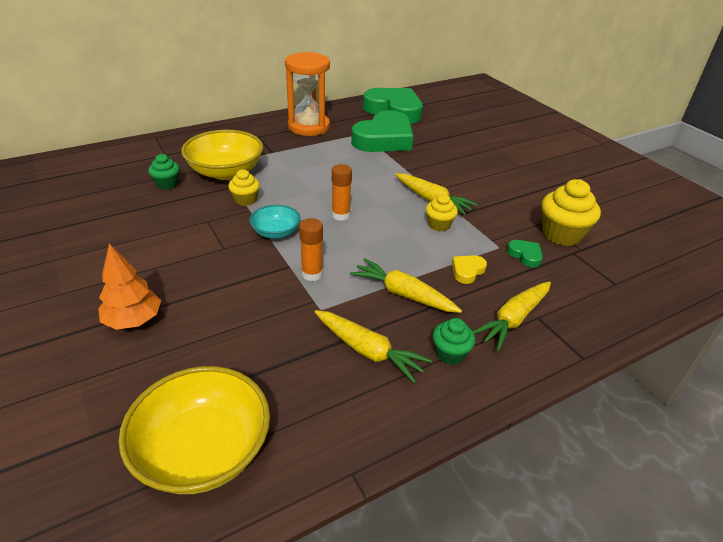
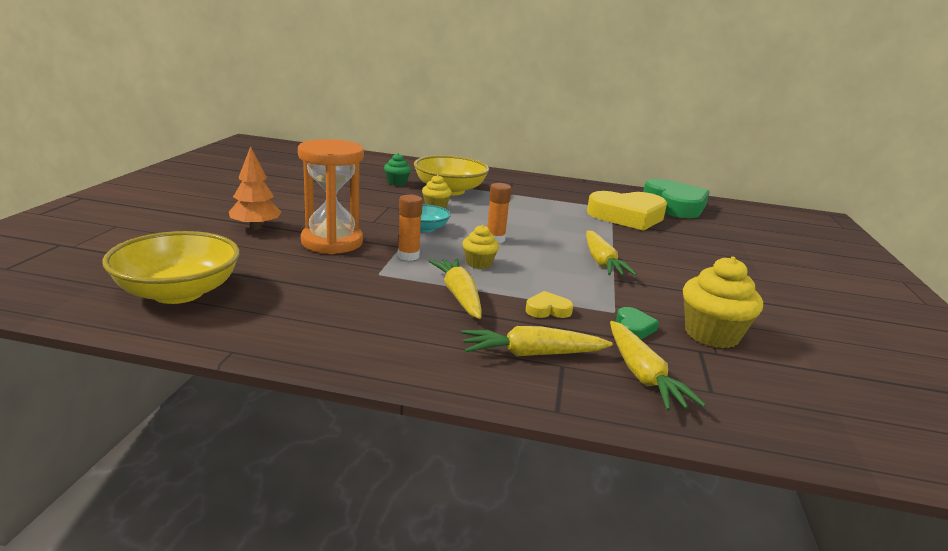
camera: 40 degrees right, 15 degrees down
orange hourglass [285,52,330,136] -> orange hourglass moved to [298,139,364,254]
yellow carrot [315,310,432,383] -> yellow carrot moved to [610,321,706,411]
green heart [351,110,413,152] -> yellow heart [587,191,667,231]
yellow cupcake [426,194,458,231] -> yellow cupcake moved to [462,225,499,269]
green cupcake [433,318,475,365] -> none

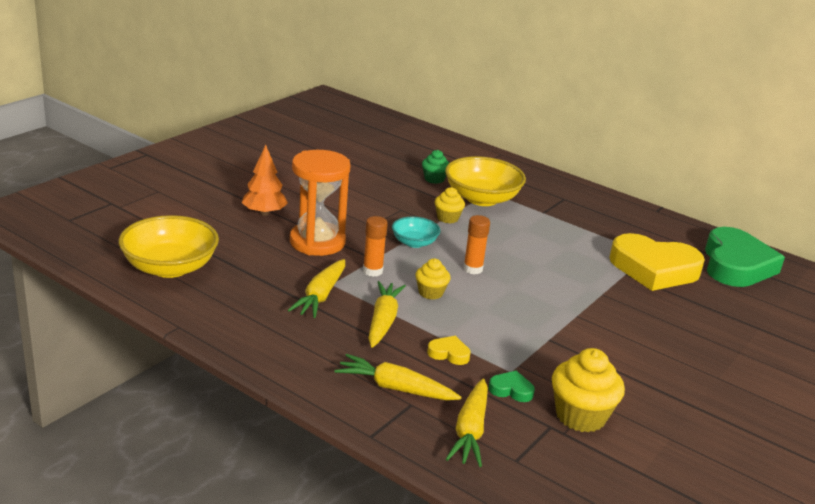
camera: 25 degrees right, 5 degrees up
yellow carrot [586,231,637,276] -> yellow carrot moved to [288,259,345,318]
green heart [616,307,659,339] -> green heart turned 105 degrees counterclockwise [489,371,535,402]

